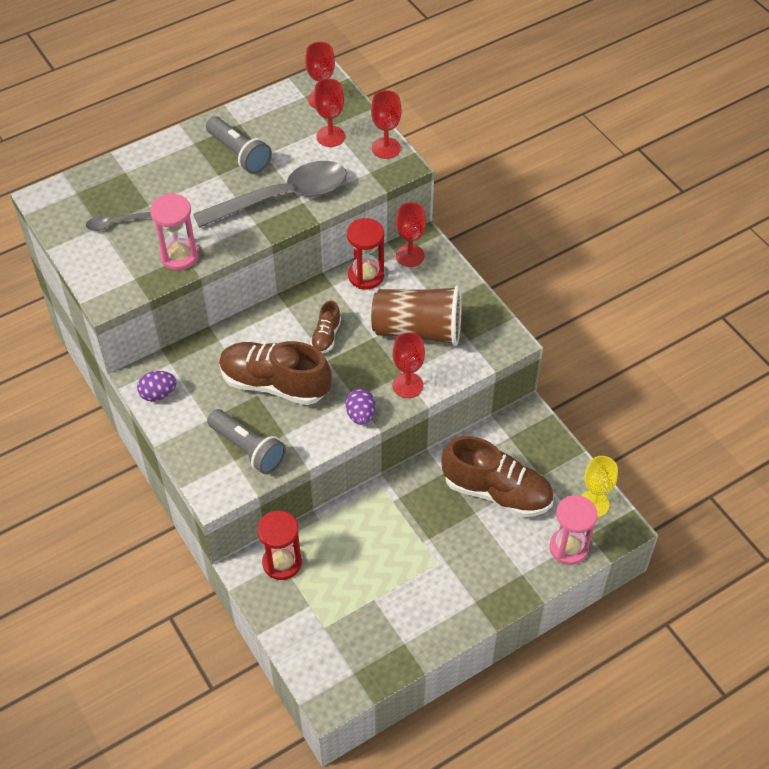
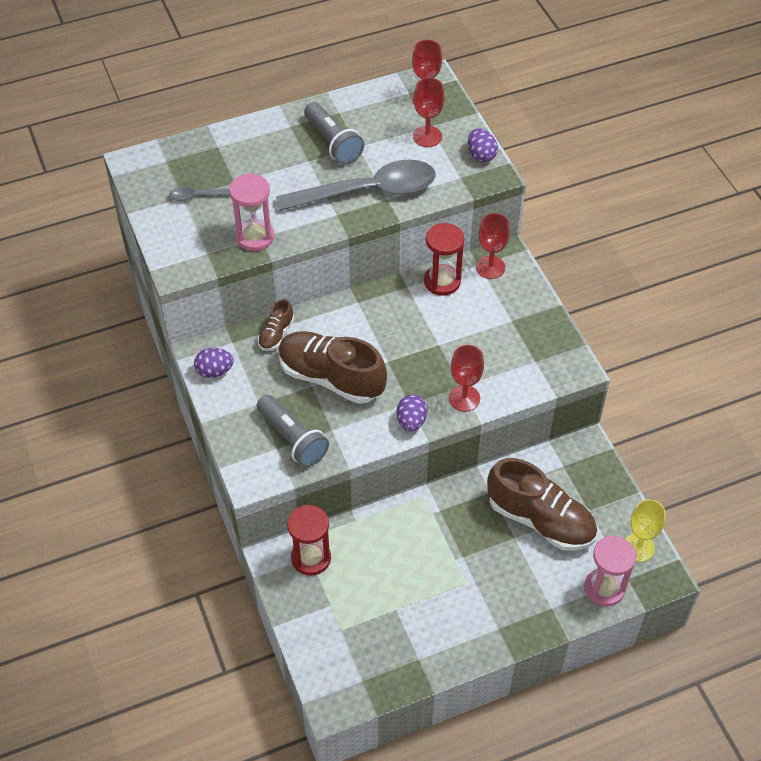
camera: 10 degrees right, 0 degrees up
brown shoe [310,301,341,354] -> brown shoe moved to [258,299,294,351]
red goblet [371,90,402,159] -> purple egg [468,128,498,162]
brown cup [371,285,462,346] -> none

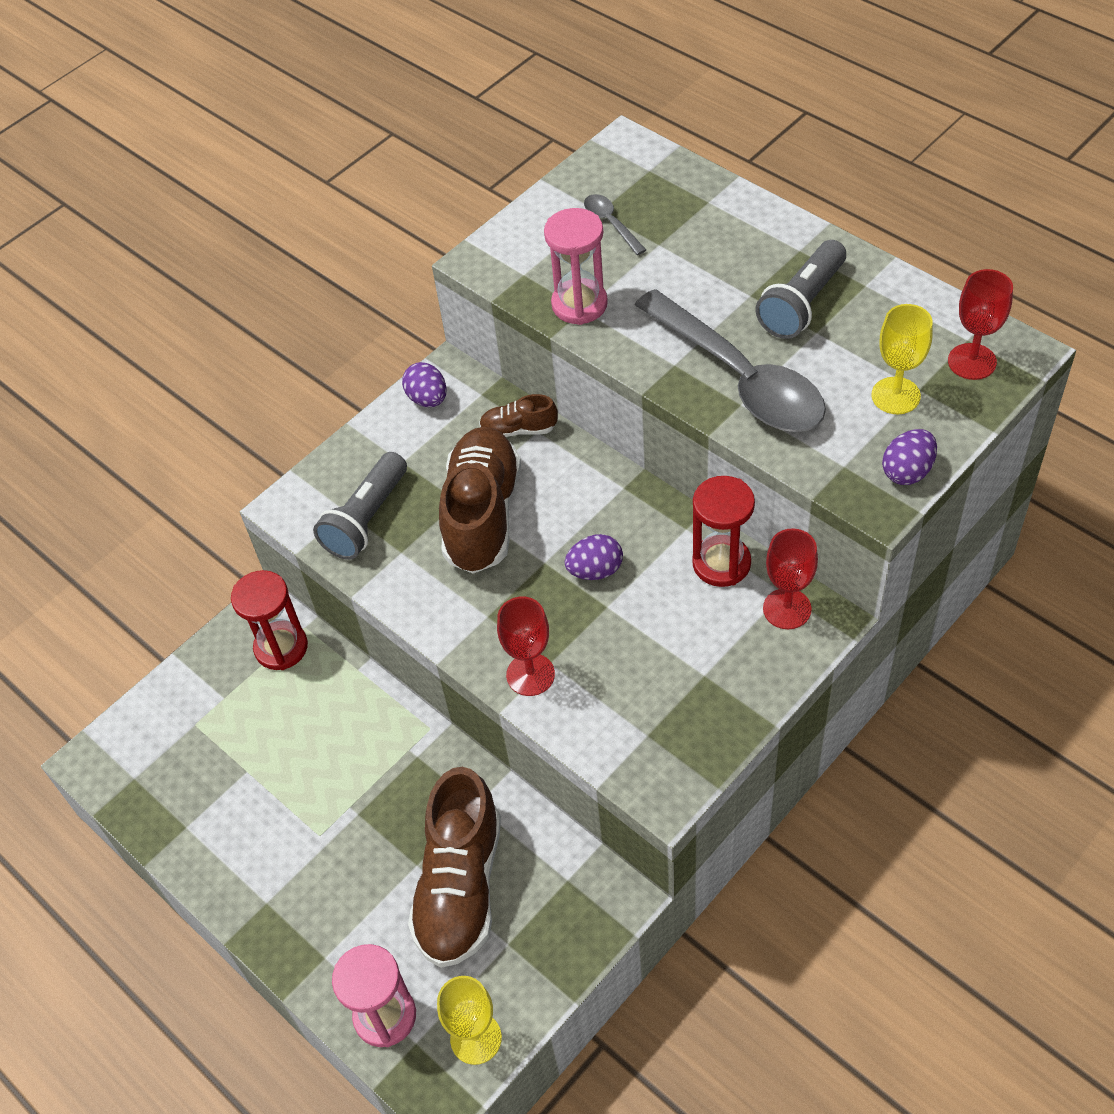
camera: 70 degrees right, 0 degrees up
purple egg [397,394,427,431] -> purple egg moved to [565,534,623,580]
red goblet [413,78,445,147] -> yellow goblet [871,304,933,414]

